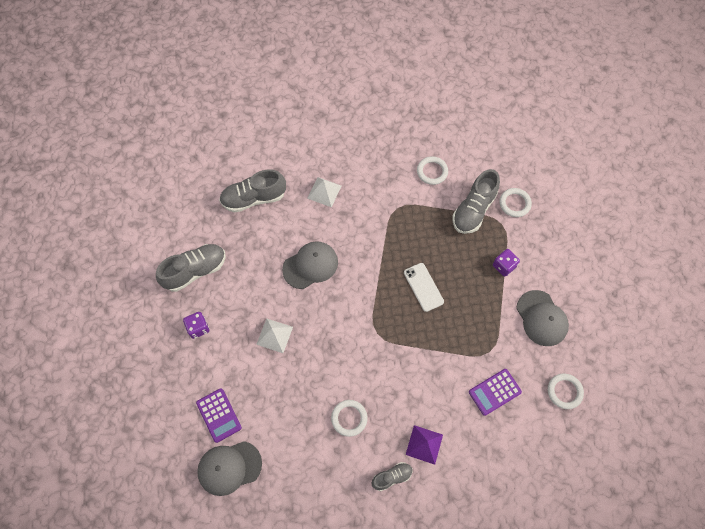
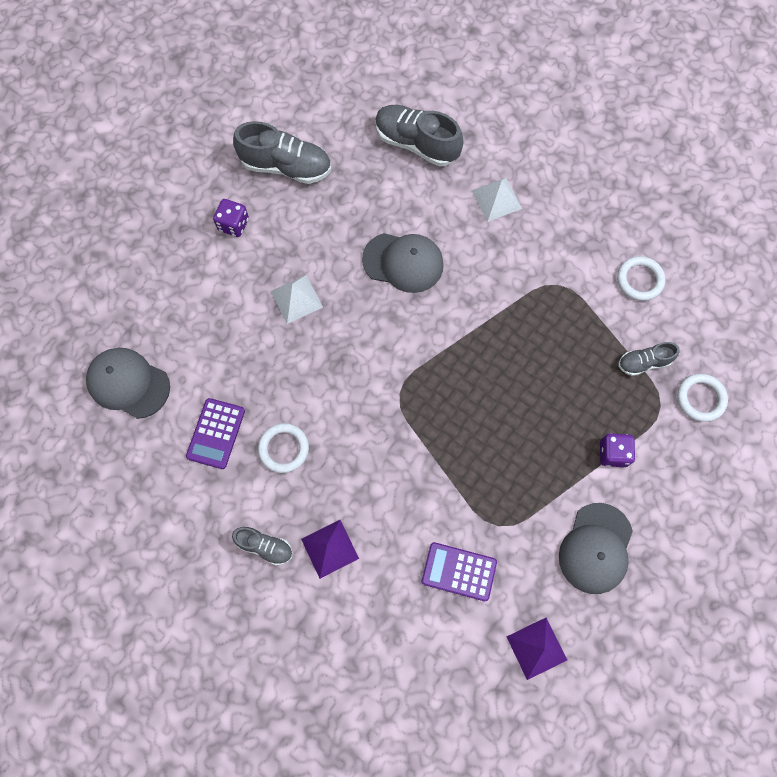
camera: 45 degrees right, 5 degrees up
purple calculator [196,388,242,443] -> purple calculator moved to [186,398,245,469]
white phone [404,263,444,312] -> none
grey shoe [453,169,500,234] -> grey shoe [618,342,680,376], size x0.56
white ring [548,374,584,409] -> purple pyramid [507,618,567,680]

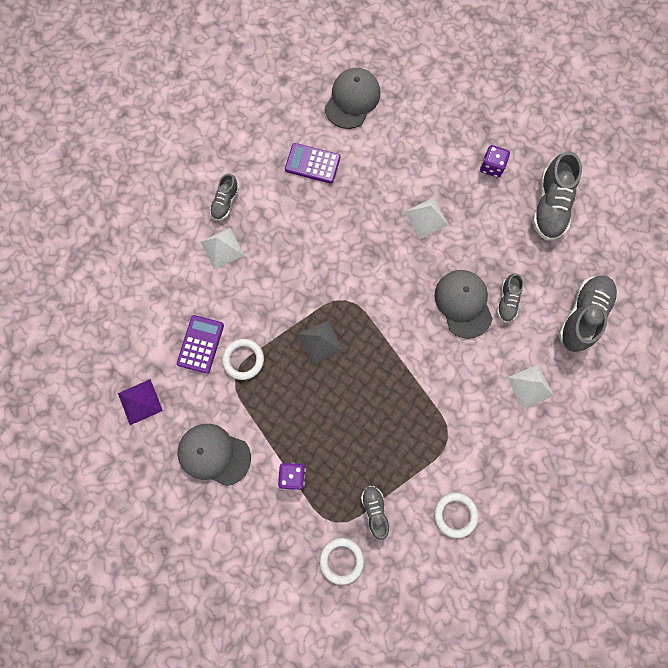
camera: 90 degrees right, 5 degrees up
white ring [258,423,309,473] -> white ring moved to [222,339,264,380]
purple pyramid [301,520,359,579] -> white pyramid [201,228,244,270]
grey cap [362,233,444,293] -> grey cap turned 150 degrees clockwise [435,270,493,339]
none -> grey pyramid [297,320,343,365]
none -> grey shoe [497,273,524,323]

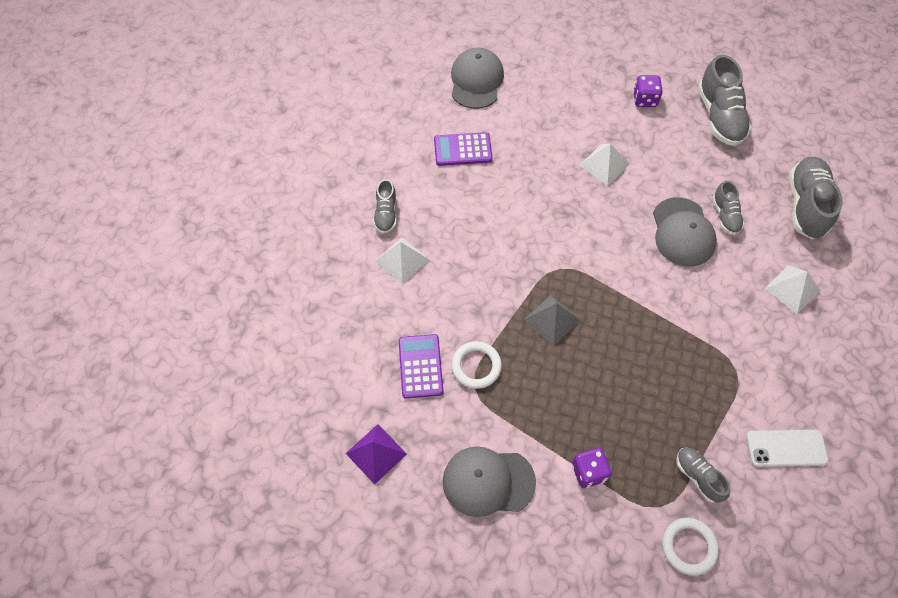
camera: 20 degrees left, 15 degrees down
white ring [434,492,478,538] -> white phone [746,430,829,467]
grey cap [435,270,493,339] -> grey cap turned 150 degrees counterclockwise [653,197,717,267]

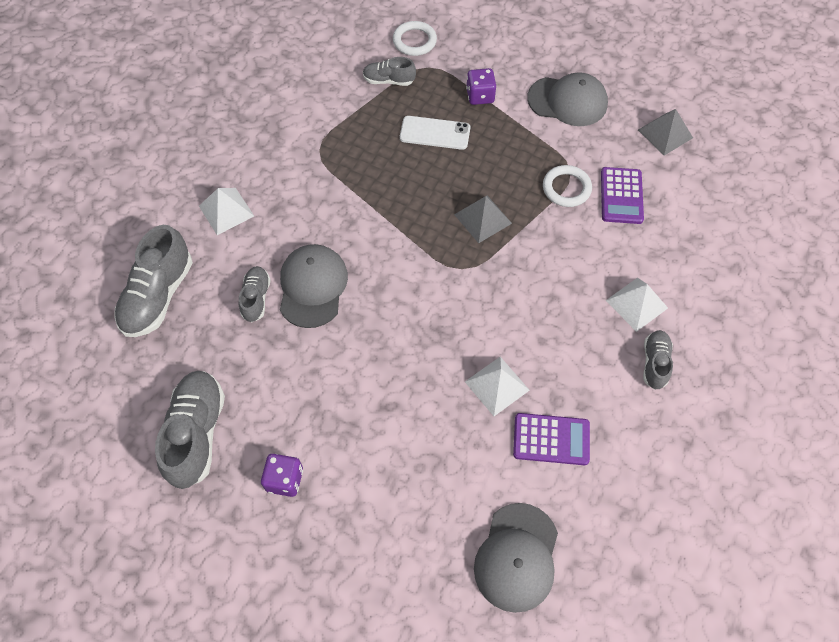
camera: 170 degrees left, 0 degrees up
purple pyramid [345,424,407,485] -> grey pyramid [638,109,693,155]
white pyramid [579,144,630,186] -> white pyramid moved to [465,357,530,416]
grey shoe [676,447,730,503] -> grey shoe turned 120 degrees clockwise [363,57,416,86]
white phone [746,430,829,467] -> white phone moved to [400,116,470,150]

